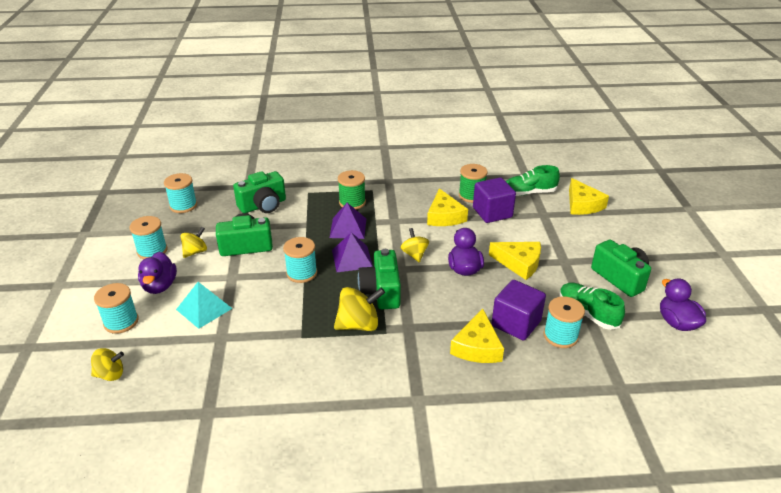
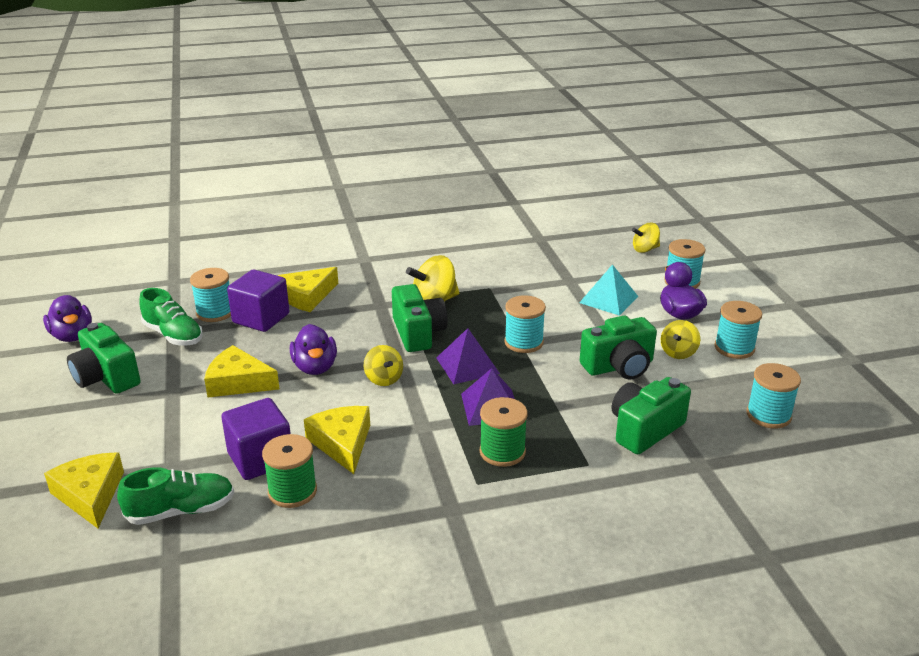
camera: 170 degrees right, 5 degrees down
yellow cheese [450,309,504,363] -> yellow cheese turned 135 degrees counterclockwise [277,267,338,312]

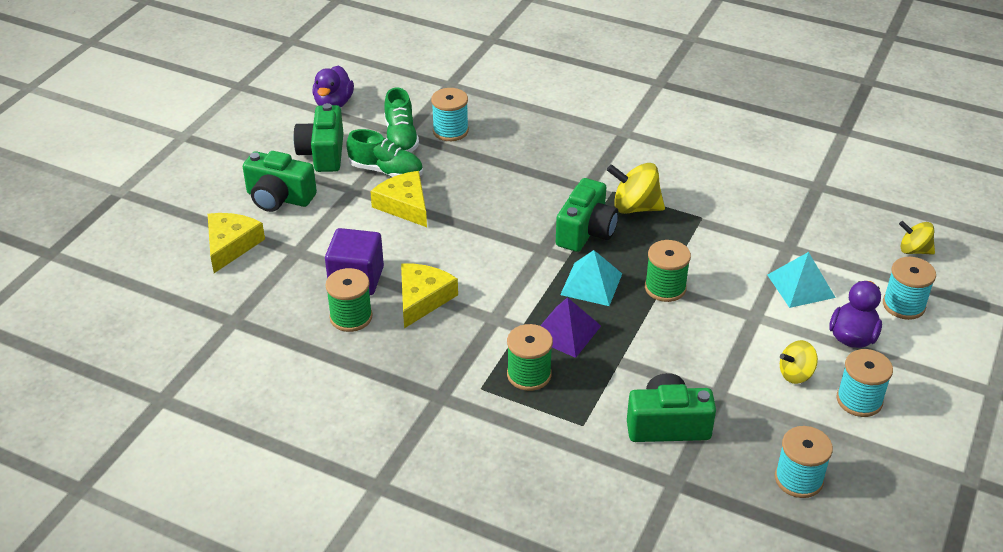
camera: 40 degrees right, 10 degrees up
green shoe [117,467,234,525] -> green shoe moved to [346,129,423,177]
purple cube [227,269,289,332] -> none
yellow cheese [277,267,338,312] -> none
purple duck [290,324,337,375] -> none
yellow spinning top [364,345,403,386] -> none
purple pyramid [436,328,500,384] -> turquoise pyramid [560,250,622,306]
turquoise spool [504,295,546,353] -> green spool [645,240,691,302]
green camera [580,316,657,380] -> green camera moved to [243,151,317,212]

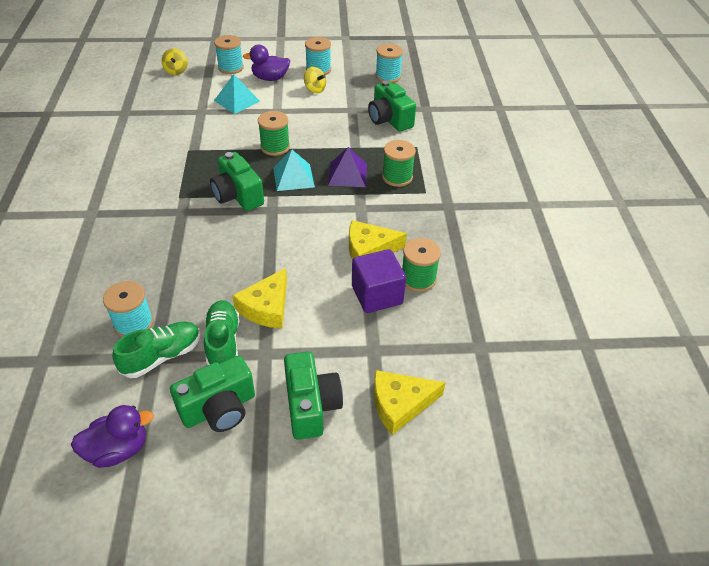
camera: 120 degrees left, 5 degrees up
green camera [556,178,619,252] -> green camera turned 120 degrees counterclockwise [210,152,264,211]
yellow spinning top [607,163,665,214] -> none

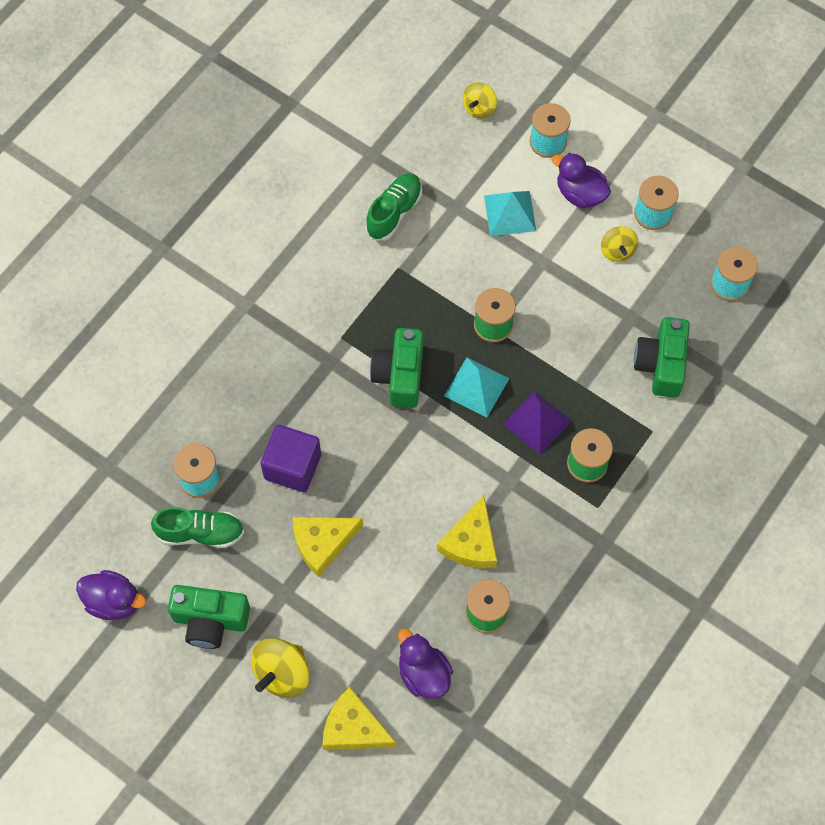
camera: 40 degrees right, 20 degrees up
green shoe [204,300,240,365] -> green shoe moved to [365,173,422,241]
green camera [284,352,343,440] -> yellow spinning top [251,638,309,698]
yellow cheese [349,220,407,260] -> yellow cheese turned 105 degrees counterclockwise [437,495,497,568]
purple cube [352,249,406,313] -> purple cube moved to [260,425,321,492]
none -> purple duck [398,628,453,698]

